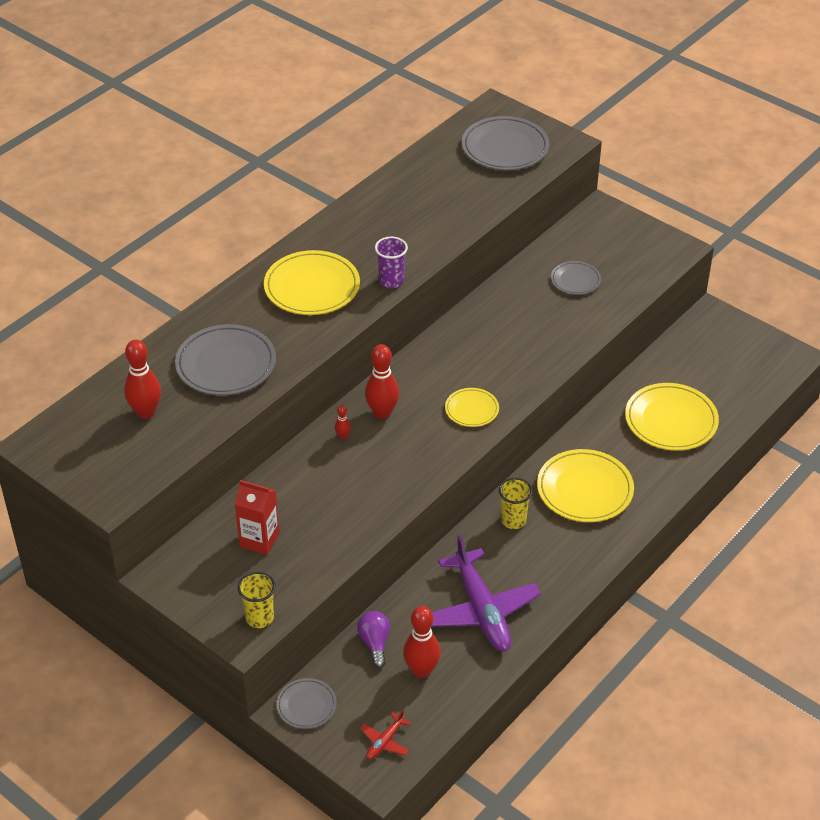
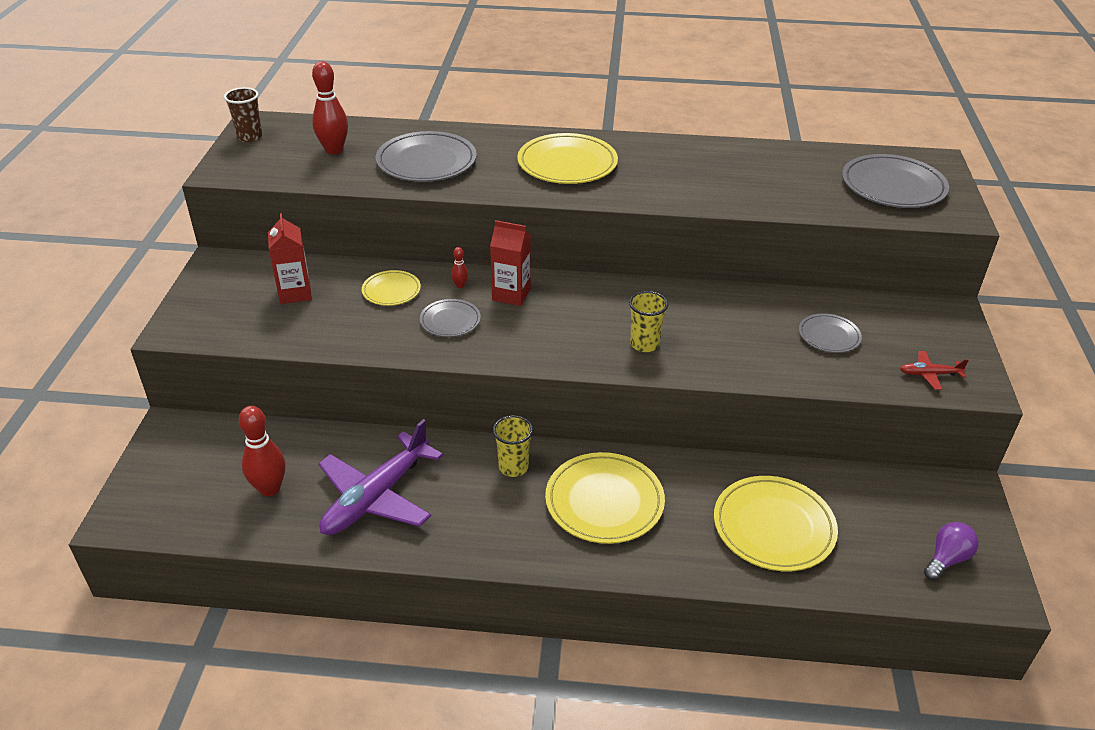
camera: 55 degrees right, 5 degrees down
yellow cup [238,572,275,628] -> yellow cup moved to [629,291,668,352]
grey plate [276,678,337,729] -> grey plate moved to [420,299,481,337]
purple light bulb [357,611,390,668] -> purple light bulb moved to [924,522,979,581]
red plane [360,709,411,760] -> red plane moved to [900,351,969,390]
red bowling pin [365,344,399,419] -> red carton [490,220,531,306]
purple cup [375,237,408,288] -> none
yellow plate [445,388,499,427] -> yellow plate moved to [362,270,421,306]
none -> brown cup [224,87,262,142]

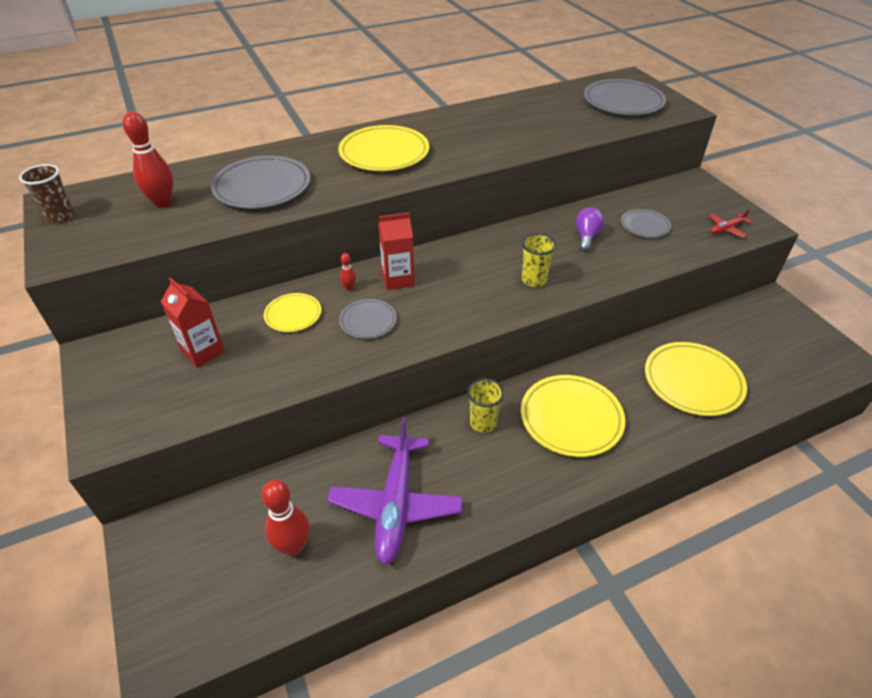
camera: 30 degrees left, 5 degrees up
purple light bulb [924,522,979,581] -> purple light bulb moved to [576,207,604,251]

